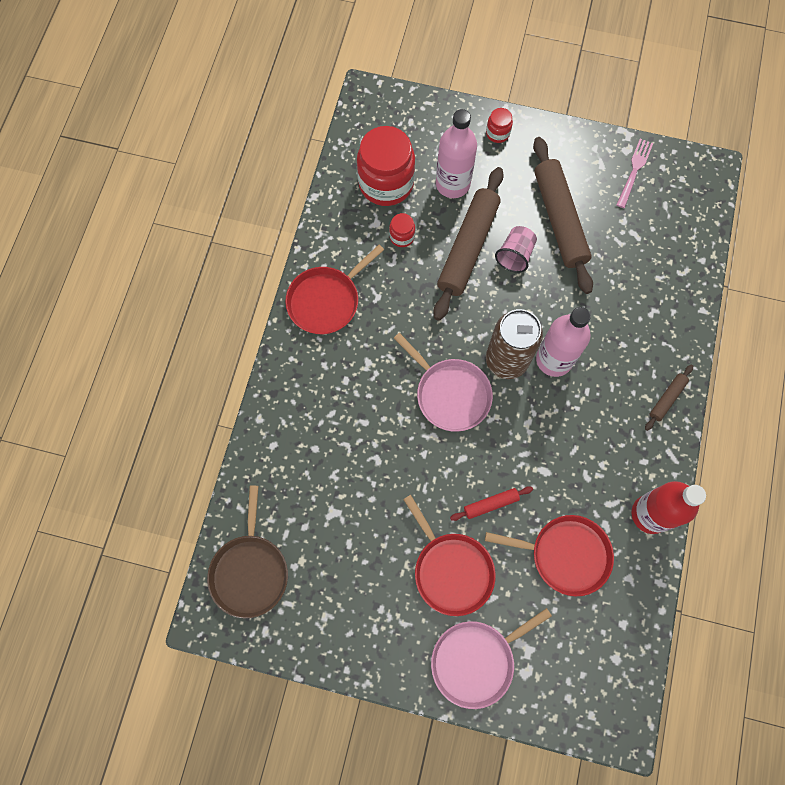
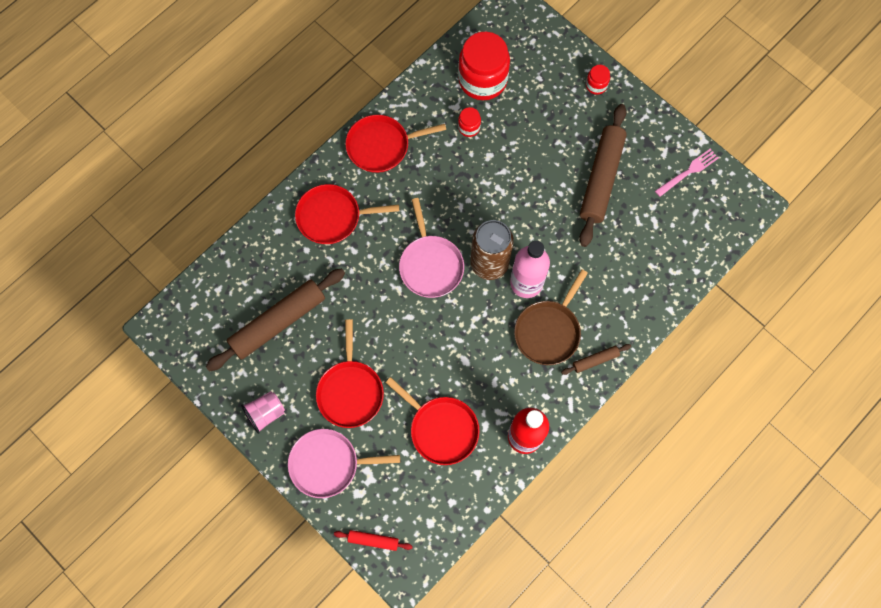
camera: 30 degrees right, 0 degrees up
brown pan [207,485,288,618] -> brown pan moved to [514,269,588,365]
brown rolling pin [433,167,504,321] -> brown rolling pin moved to [206,268,345,372]
pink bottle [436,109,477,198] -> none
red rolling pin [450,486,533,521] -> red rolling pin moved to [334,530,413,551]
pink cup [495,226,537,273] -> pink cup moved to [241,391,285,434]
none -> red pan [295,184,399,244]

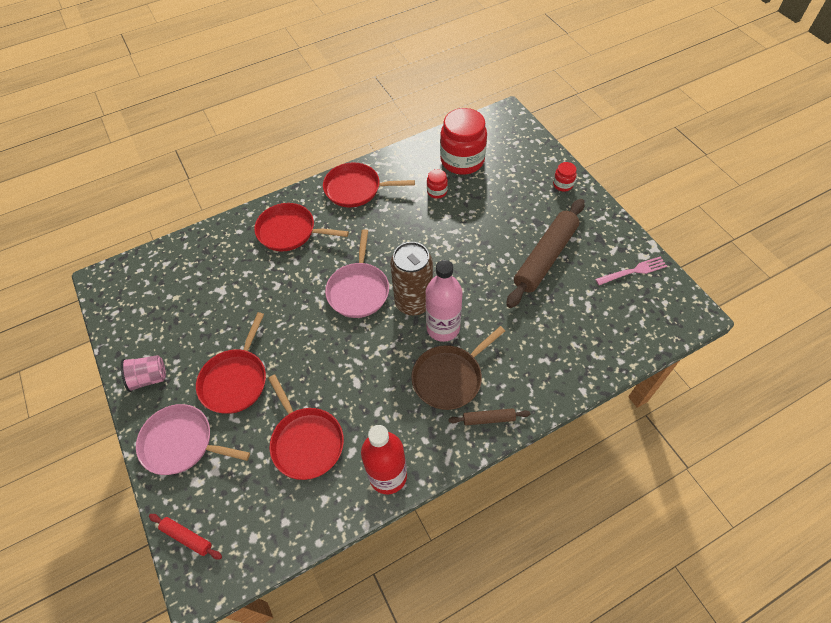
camera: 20 degrees right, 15 degrees down
brown rolling pin [206,268,345,372] -> none

